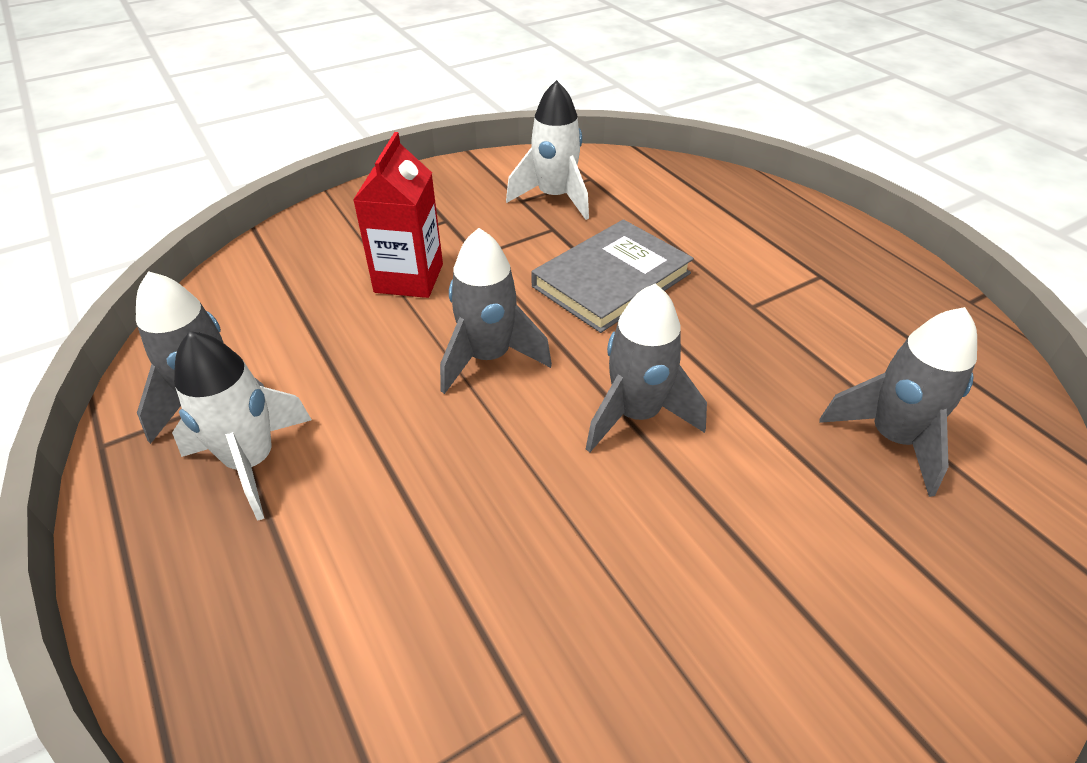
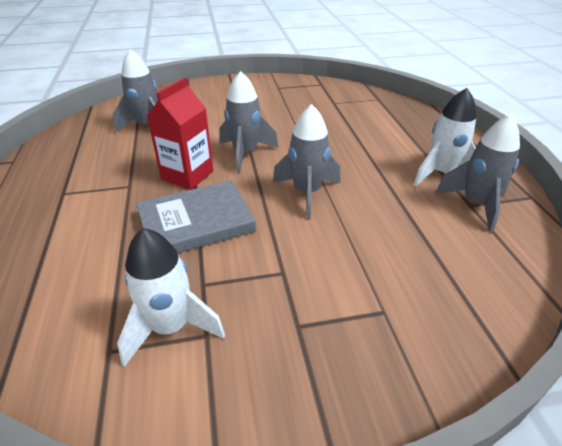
camera: 160 degrees left, 5 degrees down
red carton [353,132,443,298] -> red carton moved to [147,78,213,190]

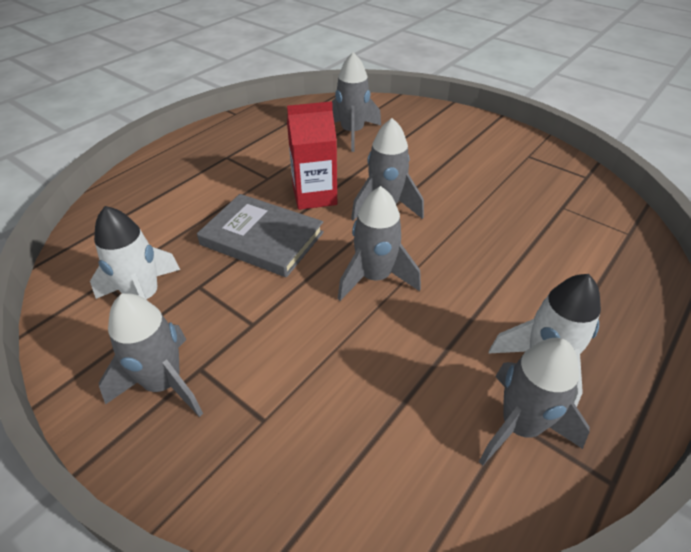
camera: 50 degrees right, 5 degrees up
none -> grey rocket [99,293,203,417]

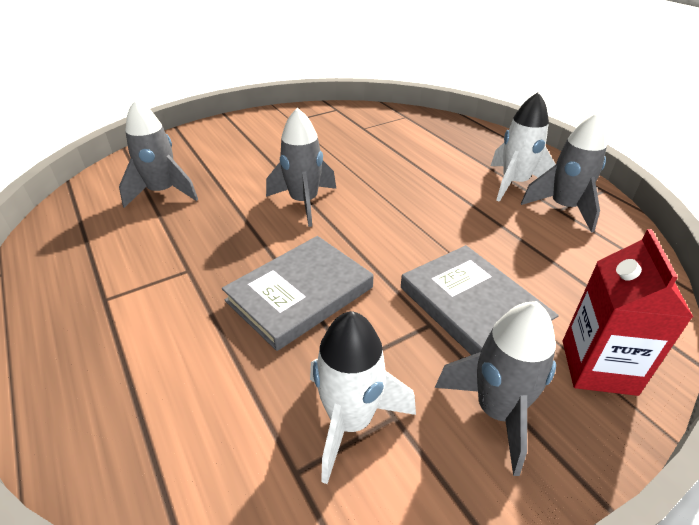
camera: 70 degrees left, 5 degrees down
red carton [287,101,337,210] -> red carton moved to [563,229,693,396]
grey rocket [338,186,421,301] -> none
none -> grey book [401,245,559,355]

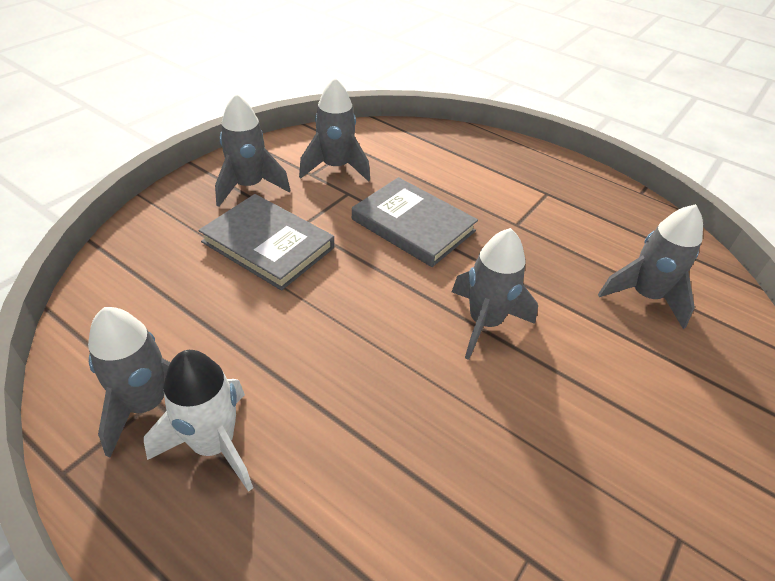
camera: 155 degrees right, 5 degrees up
grey book [222,236,373,351] -> grey book turned 75 degrees counterclockwise [352,177,478,267]
white rocket [310,311,416,484] -> grey rocket [299,78,370,182]
red carton [563,229,693,396] -> none

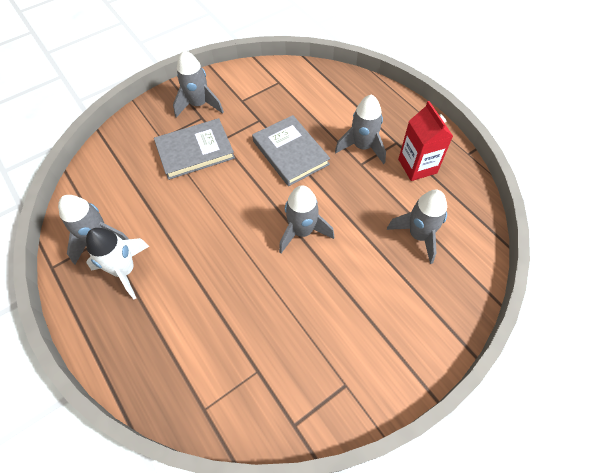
camera: 20 degrees right, 15 degrees up
grey book [199,194,334,291] -> grey book turned 75 degrees counterclockwise [154,118,235,180]
grey rocket [299,78,370,182] -> grey rocket moved to [335,94,386,164]
none -> red carton [398,101,453,181]

